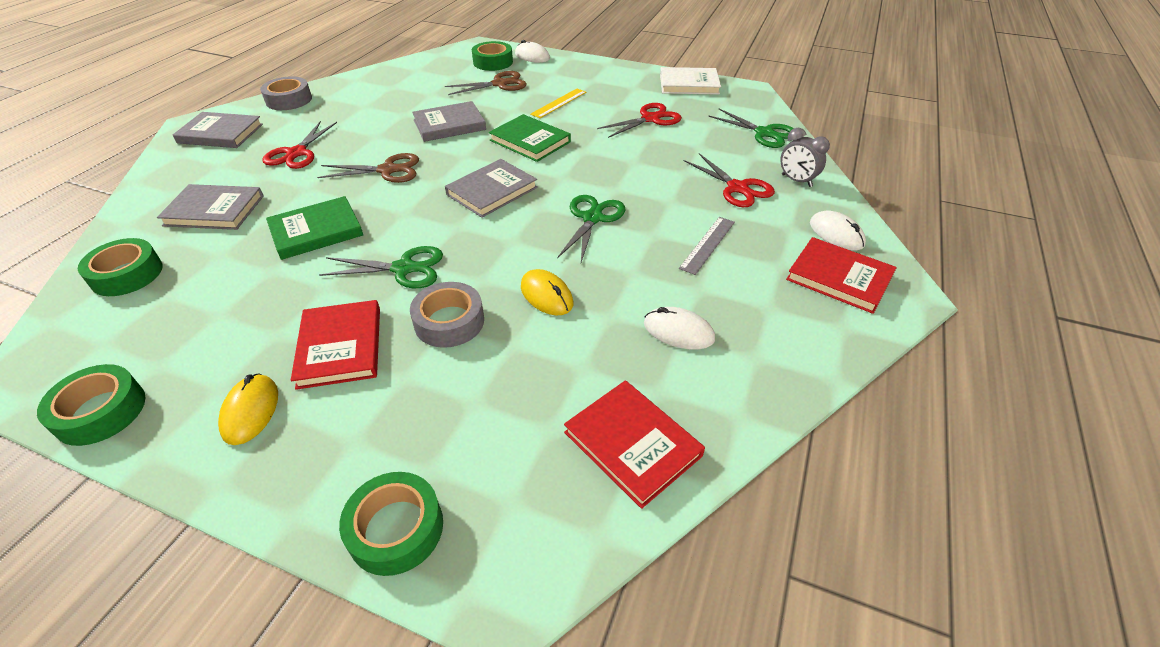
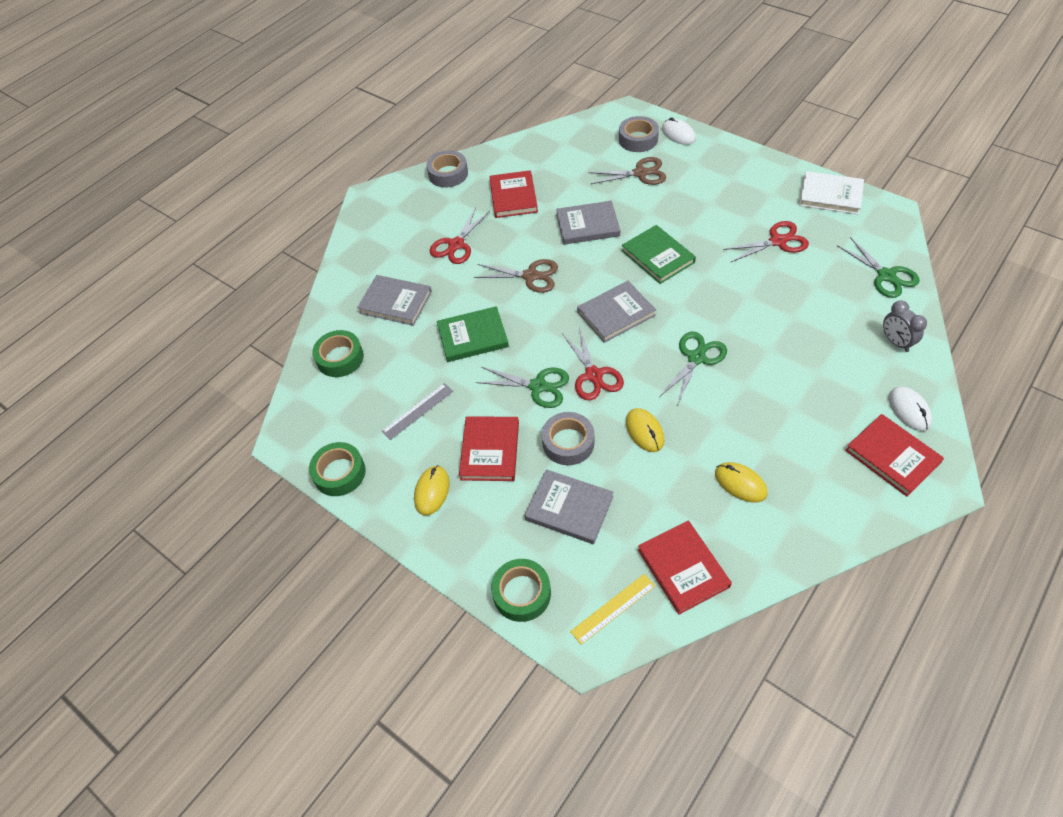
camera: 20 degrees right, 10 degrees up
grey book [173,112,263,148] -> grey book moved to [525,469,614,544]
green tape [472,41,513,71] -> grey tape [619,116,659,152]
yellow ruler [530,89,586,118] -> yellow ruler moved to [570,574,655,645]
white mouse [644,307,715,350] -> yellow mouse [715,462,768,503]
grey ruler [679,217,735,275] -> grey ruler moved to [382,383,453,440]
red scissors [684,153,775,207] -> red scissors moved to [562,327,624,400]
none -> red book [489,170,538,218]

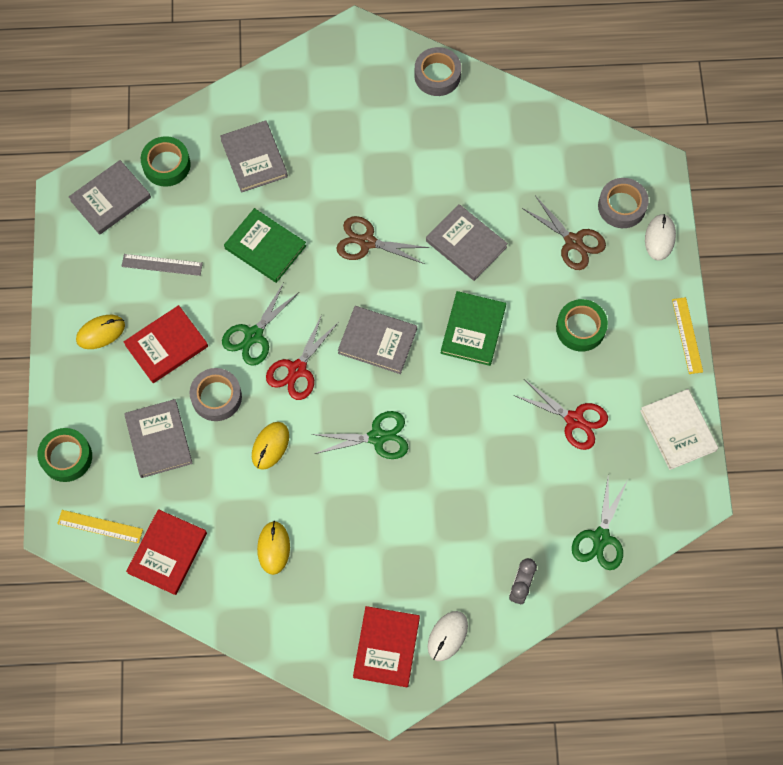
camera: 45 degrees right, 15 degrees up
green tape [309,442,366,496] -> green tape moved to [556,299,608,352]
red scissors [430,207,490,264] -> none
brown scissors [474,259,558,293] -> brown scissors turned 135 degrees clockwise [336,216,430,264]
green scissors [475,367,569,408] -> green scissors turned 60 degrees clockwise [222,283,299,366]
red book [489,170,538,218] -> none
none -> grey book [69,160,151,235]
none -> yellow ruler [672,297,703,374]

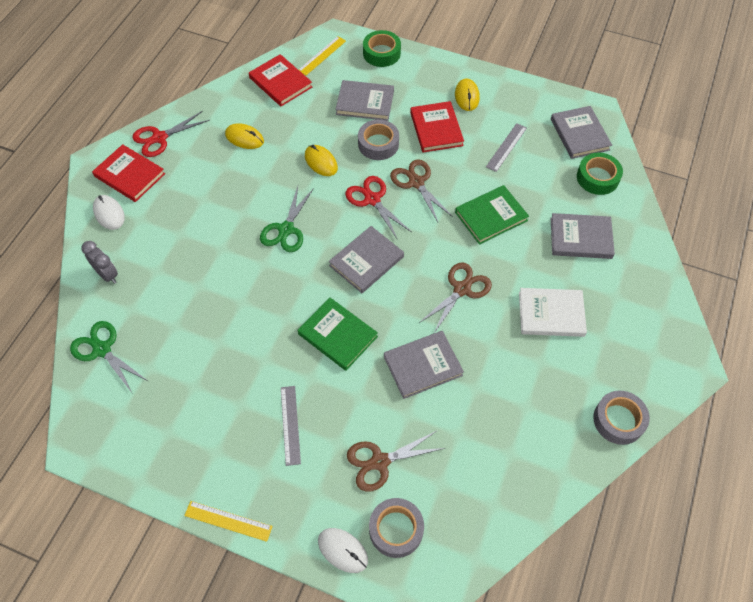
camera: 115 degrees right, 10 degrees down
green scissors [222,283,299,366] -> brown scissors [390,160,453,222]
red scissors [514,379,608,450] -> red scissors moved to [133,111,210,157]
green tape [556,299,608,352] -> grey ruler [281,386,301,466]
white book [640,389,718,470] -> white book moved to [519,288,587,337]

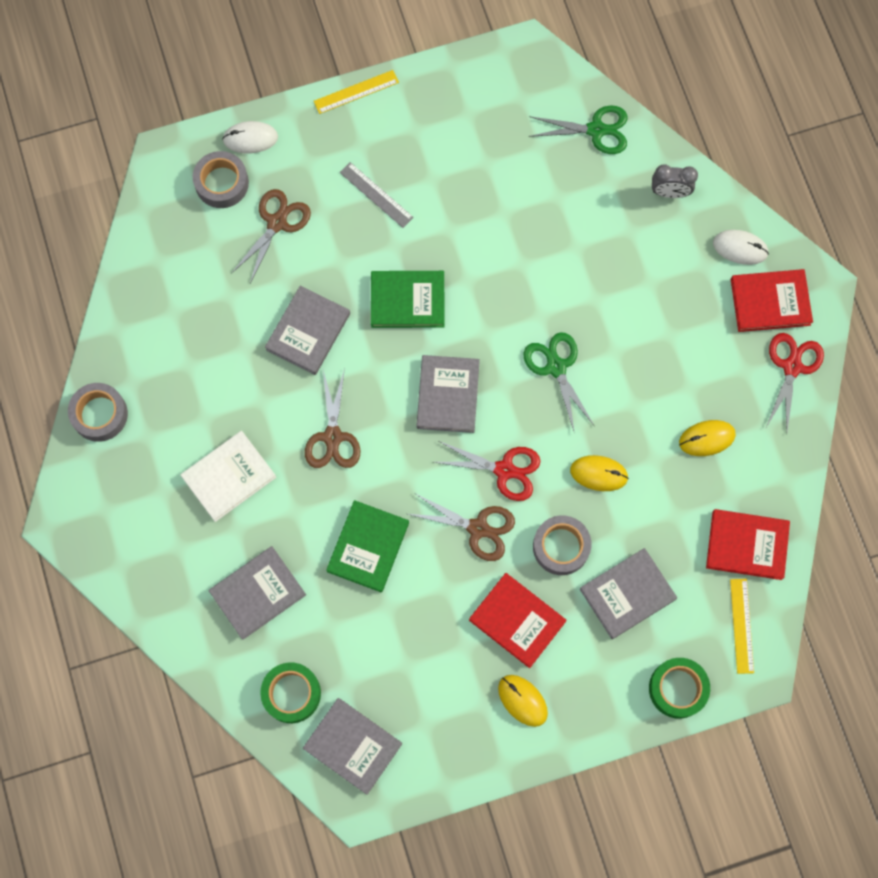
camera: 140 degrees right, 15 degrees up
grey ruler [486,123,527,172] -> none

